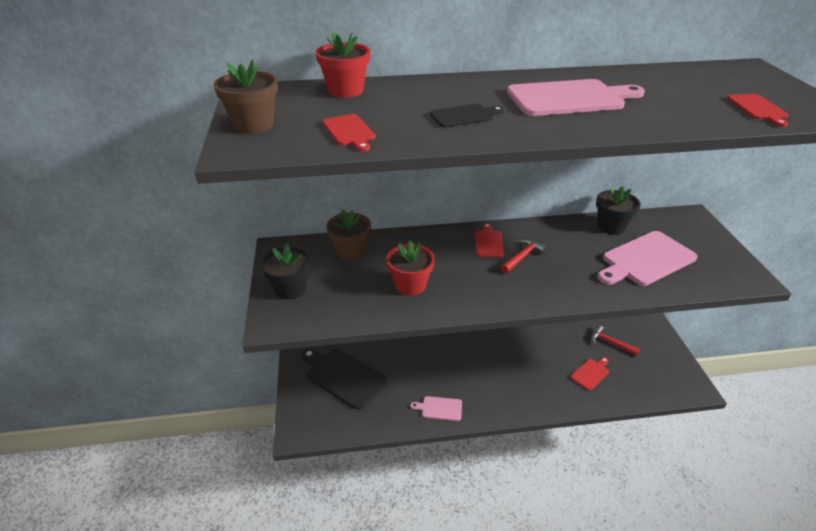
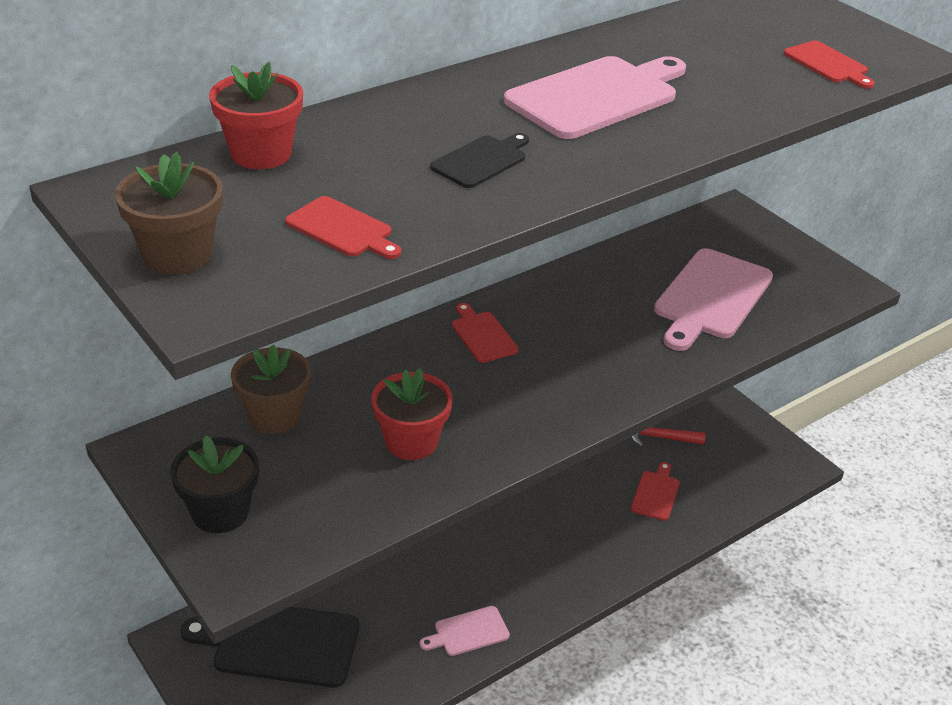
camera: 30 degrees left, 0 degrees up
red hammer [500,238,547,274] -> none
black flower pot [596,186,641,235] -> none

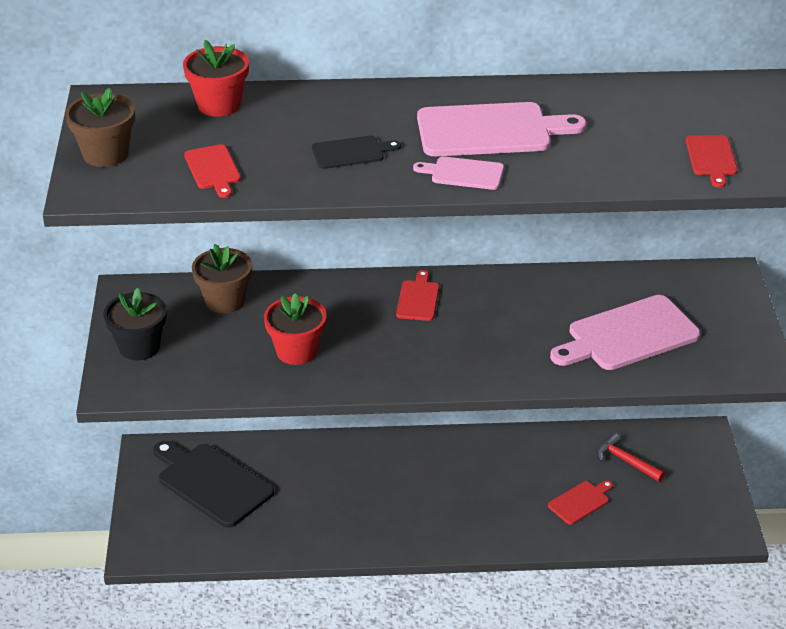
camera: 35 degrees right, 0 degrees up
pink cutting board [420,606,510,656] -> pink cutting board moved to [413,157,504,190]

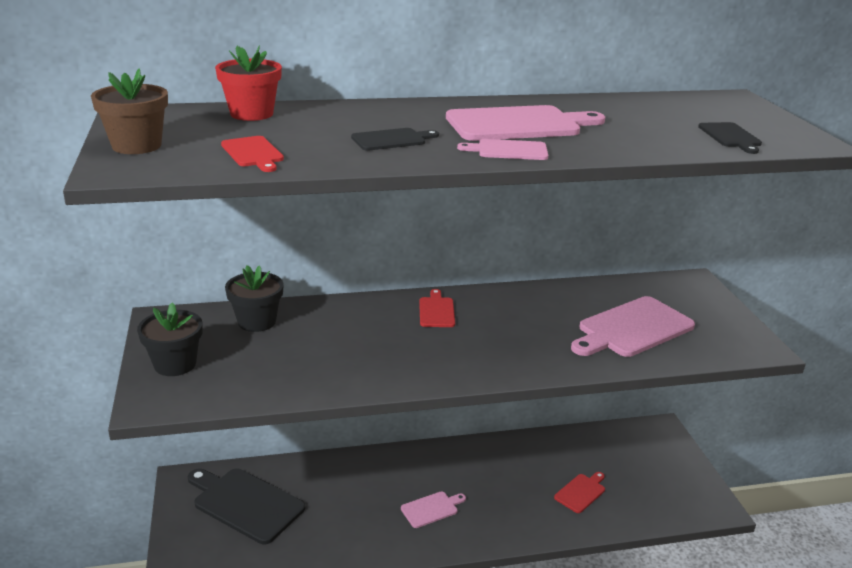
camera: 10 degrees left, 10 degrees down
brown flower pot [192,244,252,313] -> black flower pot [225,265,284,332]
red flower pot [264,293,327,365] -> none
red hammer [597,433,665,482] -> none
red cutting board [686,136,738,188] -> black cutting board [698,122,762,154]
none -> pink cutting board [401,491,466,528]

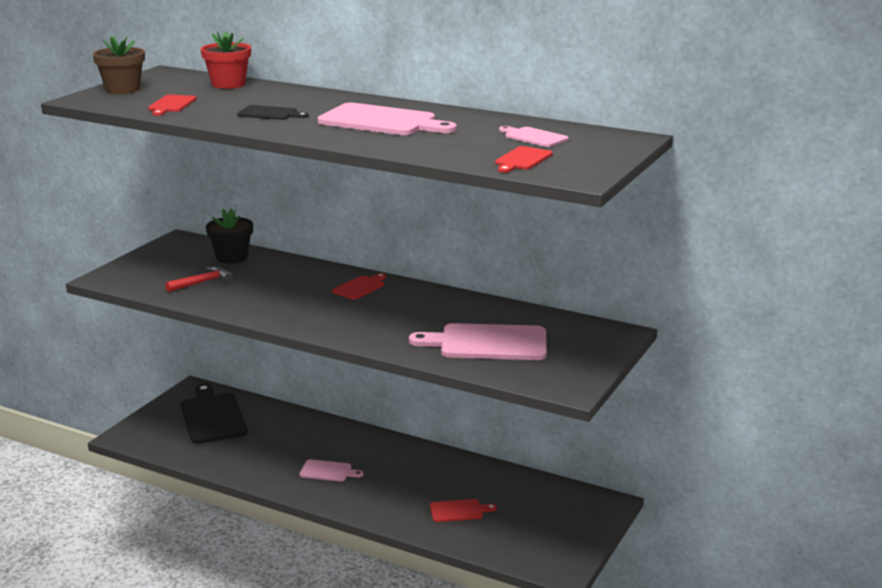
camera: 40 degrees right, 5 degrees down
black flower pot [137,302,202,376] -> none
pink cutting board [457,139,548,160] -> pink cutting board moved to [499,126,569,147]
black cutting board [698,122,762,154] -> red cutting board [495,146,553,173]
none -> red hammer [165,267,233,292]

